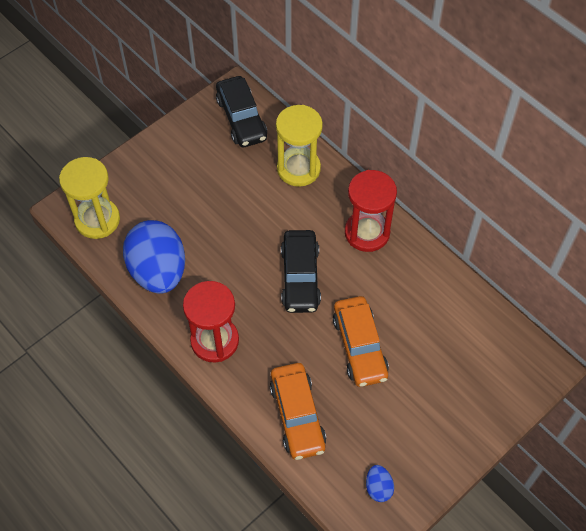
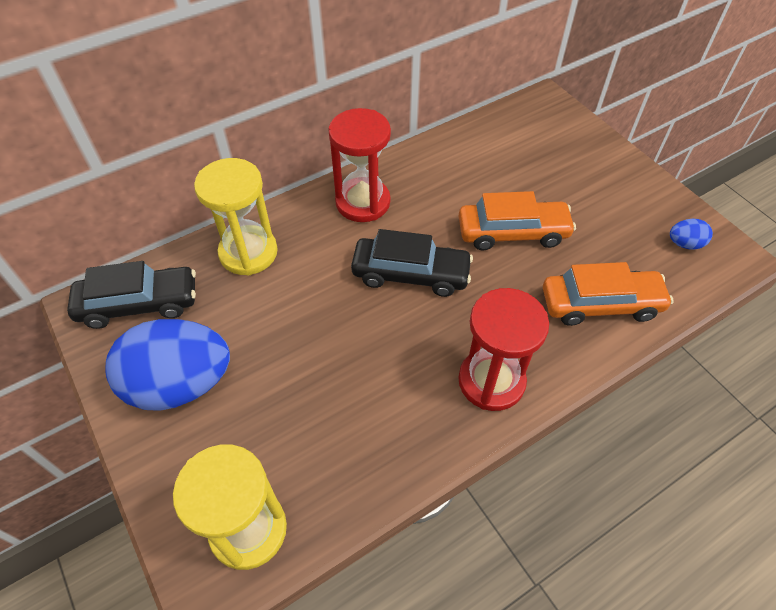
camera: 80 degrees left, 5 degrees down
blue egg [123,220,185,294] -> blue egg moved to [105,319,230,411]

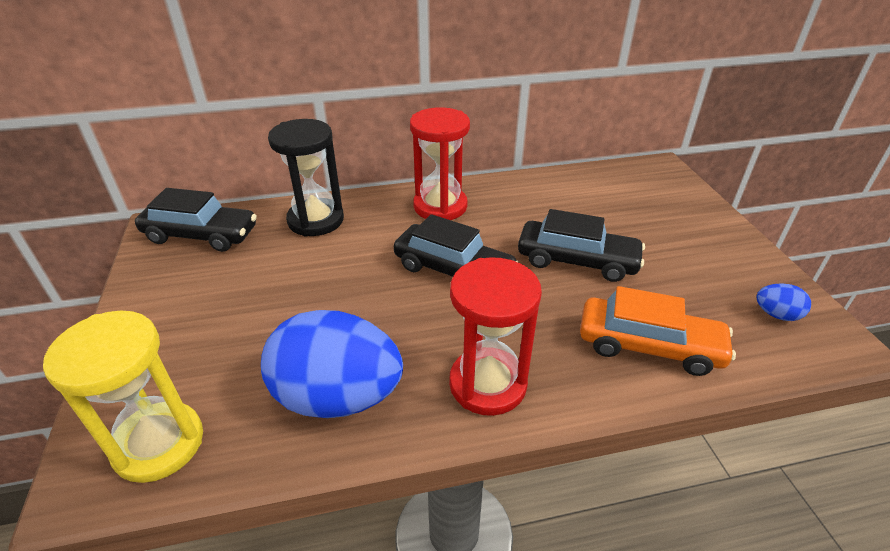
camera: 20 degrees right, 15 degrees down
blue egg [105,319,230,411] -> blue egg moved to [261,310,403,418]
yellow hourglass [194,158,278,276] -> black hourglass [268,119,344,237]
orange car [459,191,576,251] -> black car [518,209,645,282]

